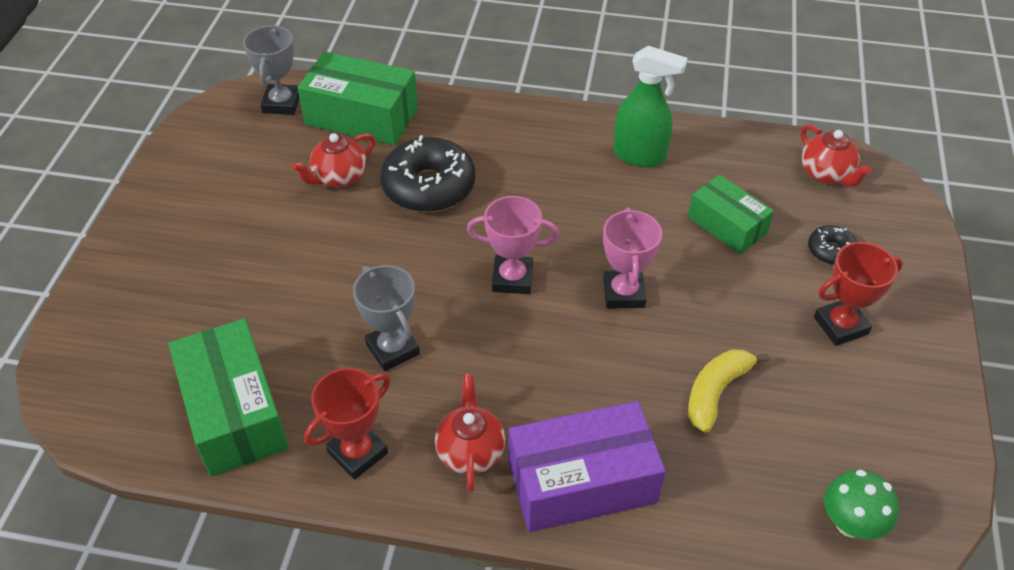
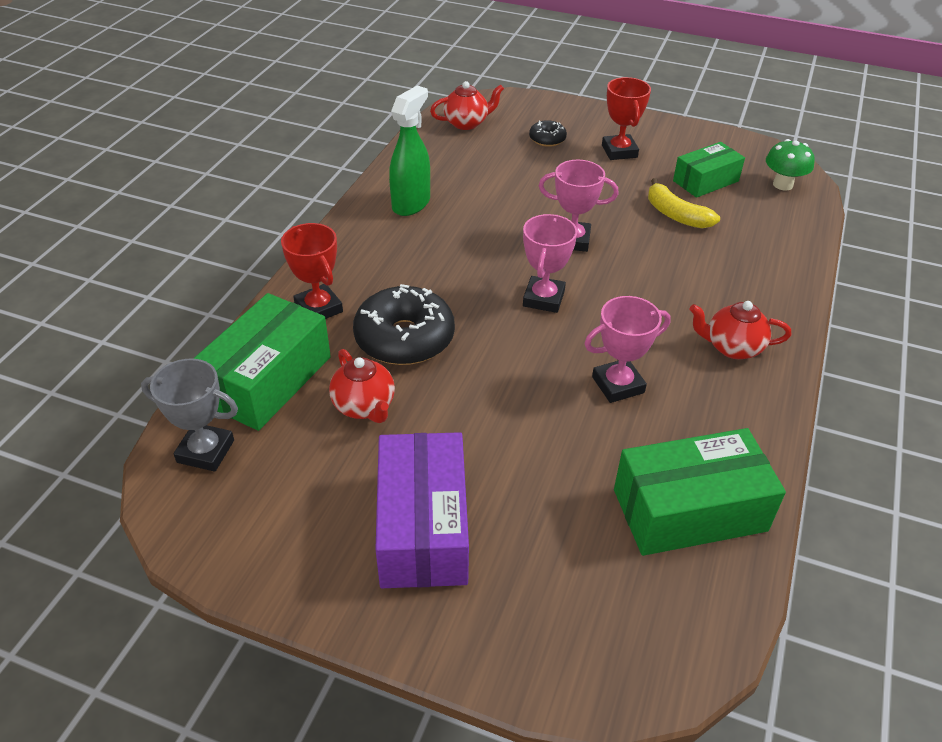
camera: 80 degrees left, 5 degrees down
red trophy [304,368,390,480] -> red trophy moved to [281,223,343,319]
grey trophy [353,265,420,371] -> pink trophy [585,296,671,403]
purple box [509,401,666,532] -> purple box moved to [375,432,469,588]
green box [688,175,774,254] -> green box moved to [673,142,745,198]

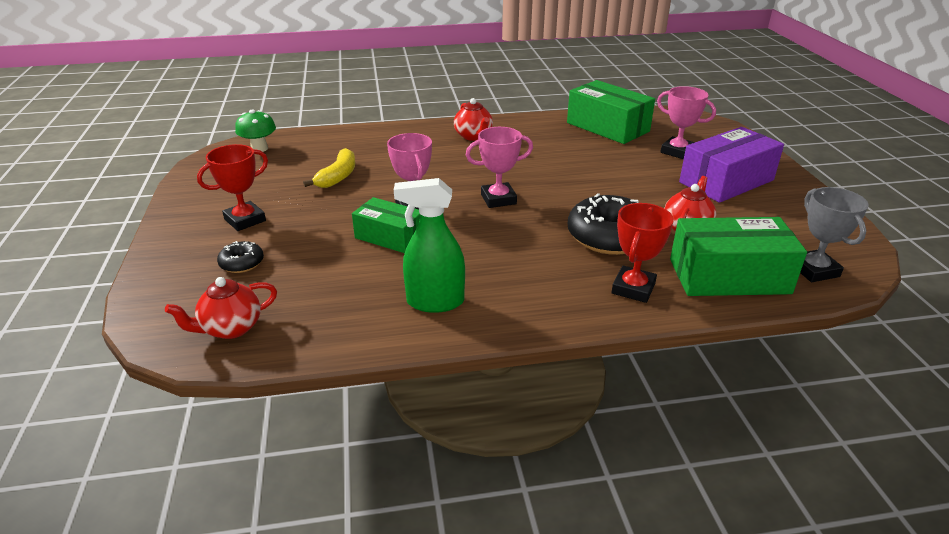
camera: 120 degrees left, 10 degrees down
red teapot [430,81,504,130] -> red teapot turned 75 degrees counterclockwise [165,277,277,339]
pink trophy [585,296,671,403] -> pink trophy moved to [657,86,716,159]
green box [673,142,745,198] -> green box moved to [352,197,420,253]

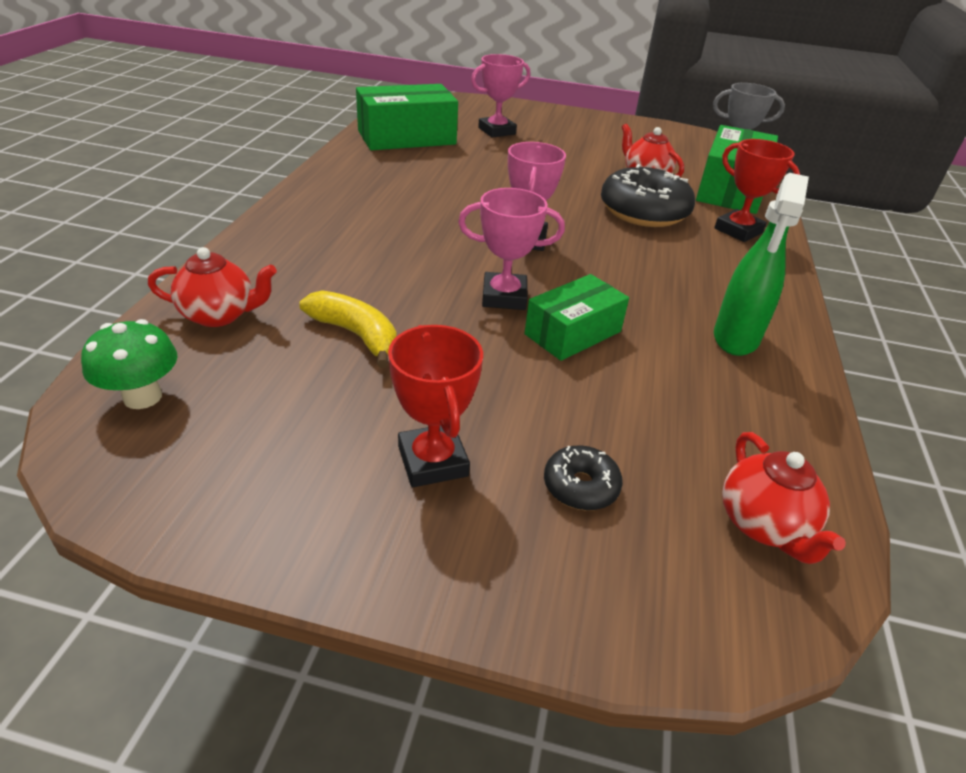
camera: 70 degrees left, 5 degrees up
red teapot [454,98,493,141] -> red teapot moved to [148,247,277,327]
purple box [679,127,784,203] -> none

